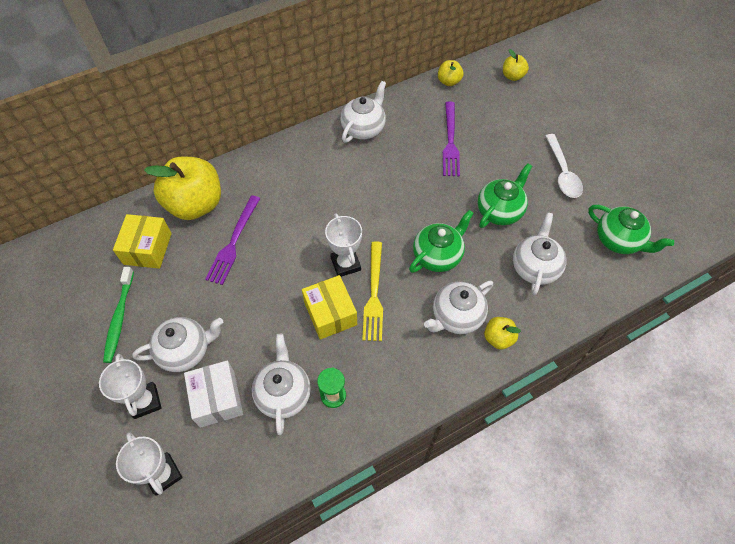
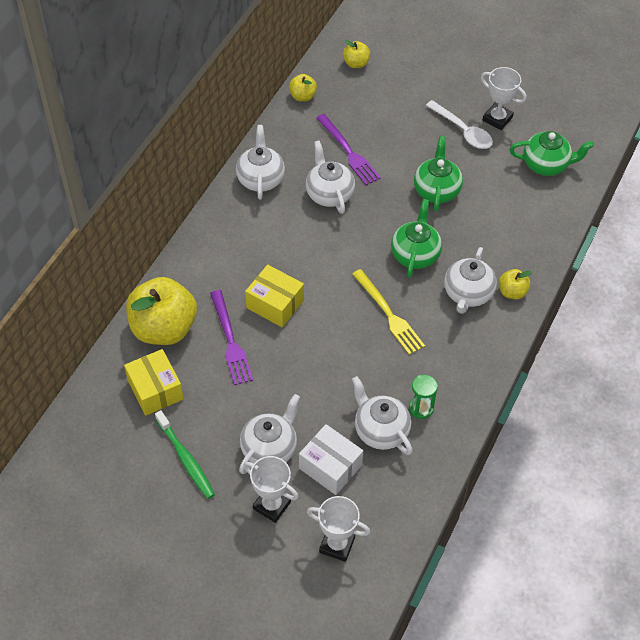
camera: 35 degrees left, 5 degrees down
yellow box [302,275,357,340] -> yellow box moved to [245,265,304,327]
white trophy [325,213,362,277] -> white trophy moved to [481,67,526,130]
white teapot [513,212,566,295] -> white teapot moved to [306,141,355,214]

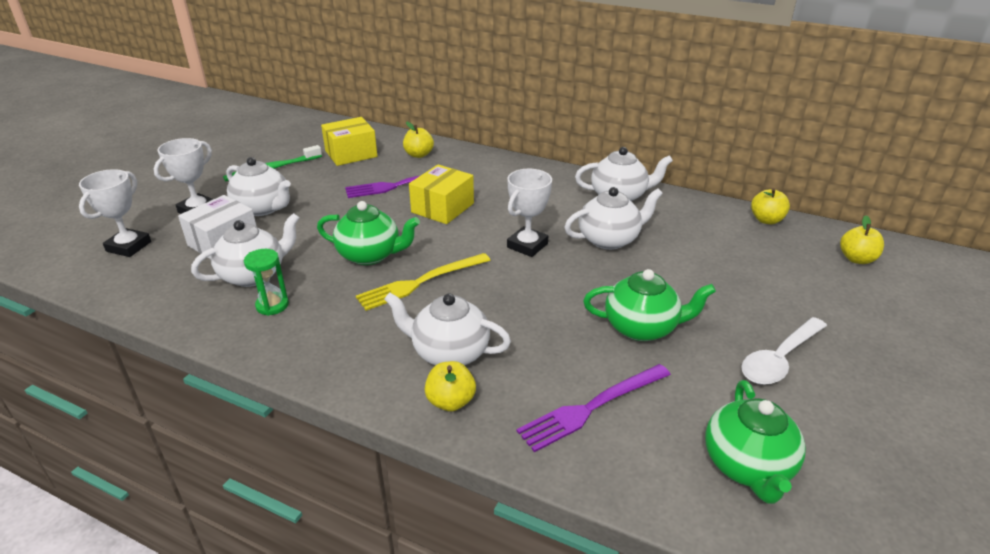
camera: 90 degrees right, 20 degrees down
yellow apple [126,277,197,345] -> yellow apple [403,121,434,158], size x0.46
purple fork [316,114,381,185] -> purple fork moved to [516,364,671,452]
green teapot [391,199,442,278] -> green teapot moved to [317,201,420,265]
white trophy [481,67,526,130] -> white trophy moved to [507,169,552,257]

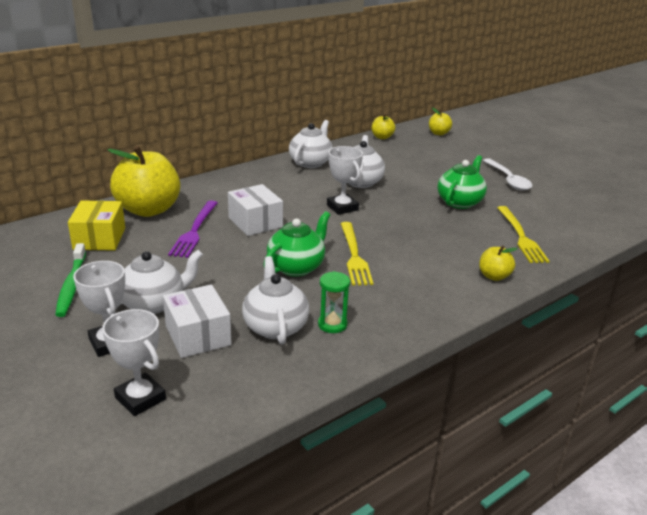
camera: 65 degrees left, 5 degrees down
white teapot [384,292,511,365] -> none
yellow apple [403,121,434,158] -> yellow apple [108,146,180,217], size x2.17
yellow box [409,164,474,224] -> white box [228,184,283,236]
purple fork [516,364,671,452] -> yellow fork [497,206,549,263]
green teapot [705,380,806,504] -> none

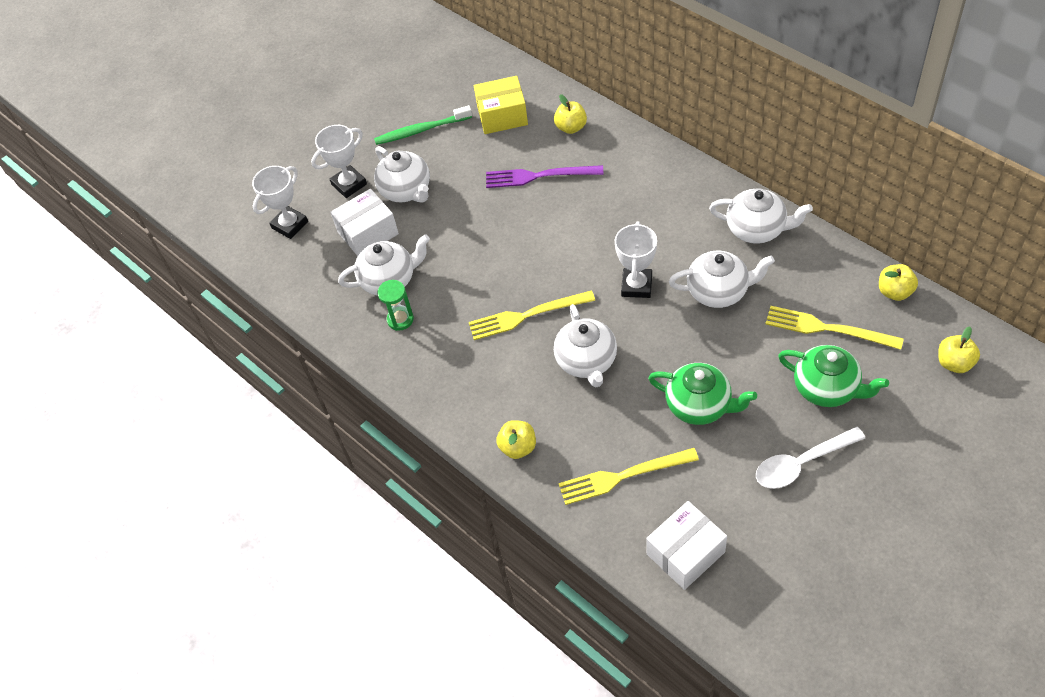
camera: 90 degrees right, 25 degrees up
yellow apple [108,146,180,217] -> yellow apple [554,94,587,134], size x0.46
white box [228,184,283,236] -> white box moved to [646,501,727,590]
green teapot [263,211,330,277] -> green teapot moved to [778,345,889,407]
white trophy [327,146,363,215] -> white trophy turned 45 degrees counterclockwise [615,221,657,298]
none -> white teapot [554,304,617,387]
none -> yellow fork [765,306,904,350]

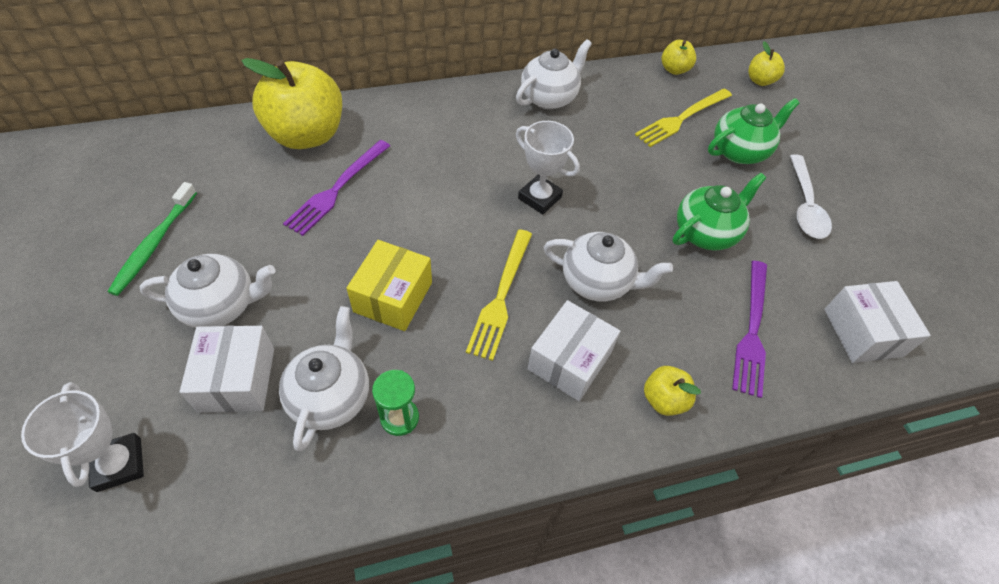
camera: 70 degrees left, 0 degrees up
white trophy [311,125,367,198] -> none
yellow box [474,76,528,134] -> yellow box moved to [347,240,432,331]
yellow apple [554,94,587,134] -> yellow apple [241,58,342,149], size x2.17
yellow fork [559,448,699,505] -> purple fork [732,261,767,398]
white teapot [669,251,775,308] -> none
none -> white box [528,300,620,401]

